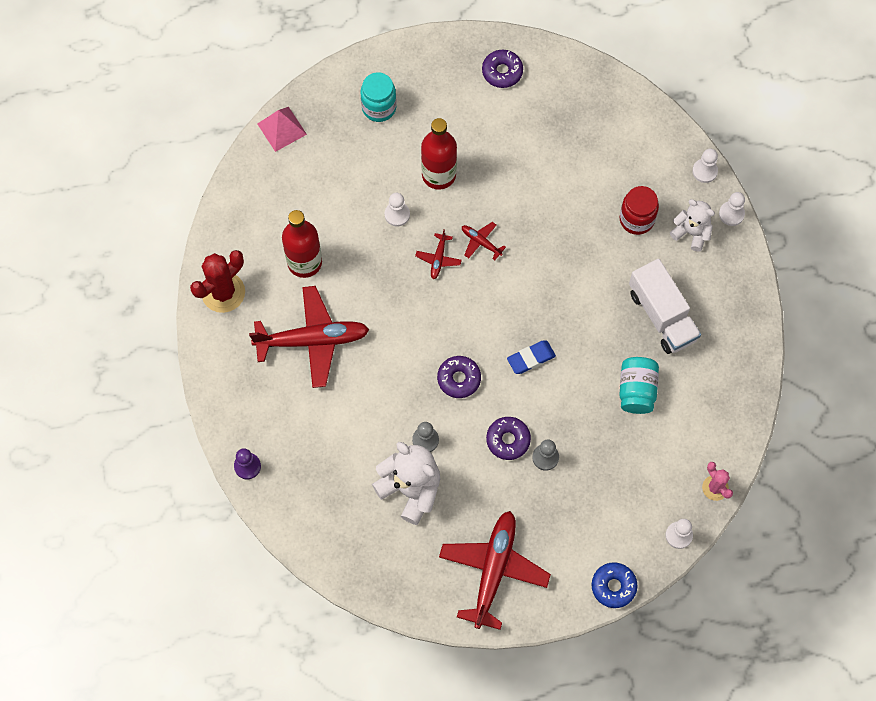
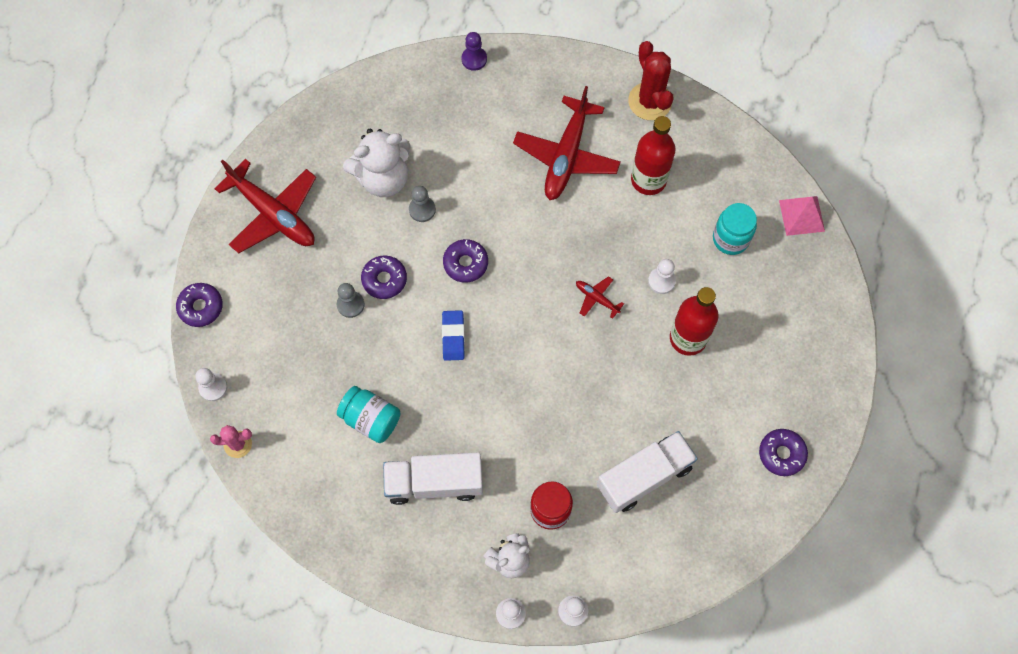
camera: 115 degrees right, 0 degrees up
turquoise jar [361,72,396,122] -> turquoise jar moved to [713,203,757,255]
red plane [462,222,506,260] -> none
blue donut [591,562,638,608] -> purple donut [176,283,223,327]
none -> white truck [597,431,698,513]

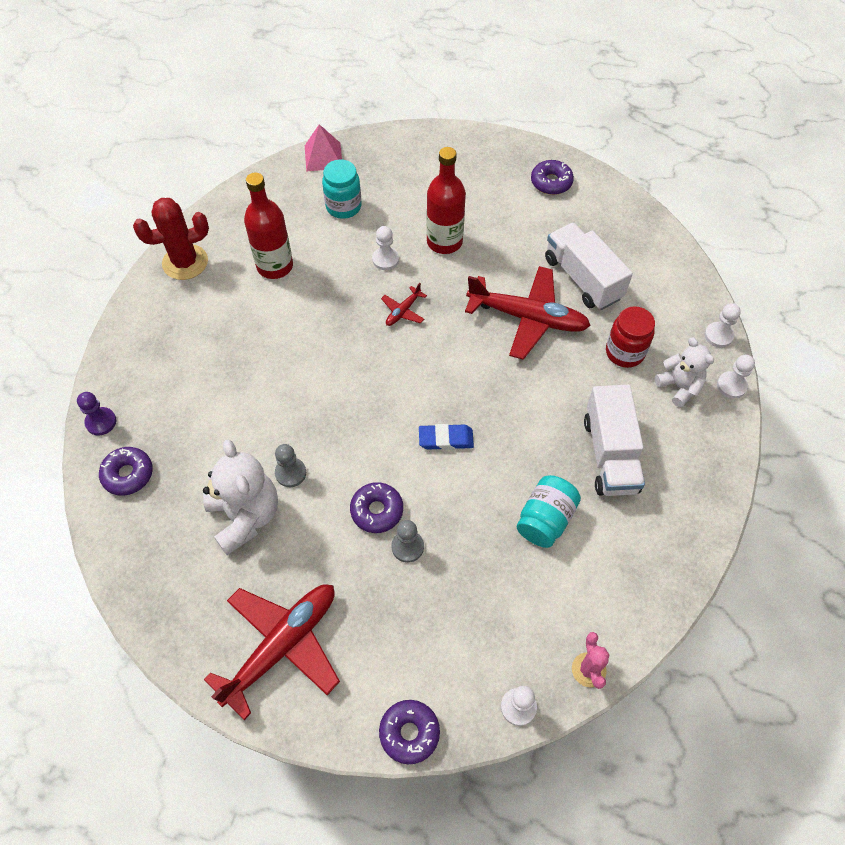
camera: 90 degrees left, 10 degrees down
purple donut [443,239,488,283] -> purple donut moved to [99,447,153,496]
red plane [513,86,621,200] -> red plane moved to [465,266,591,360]

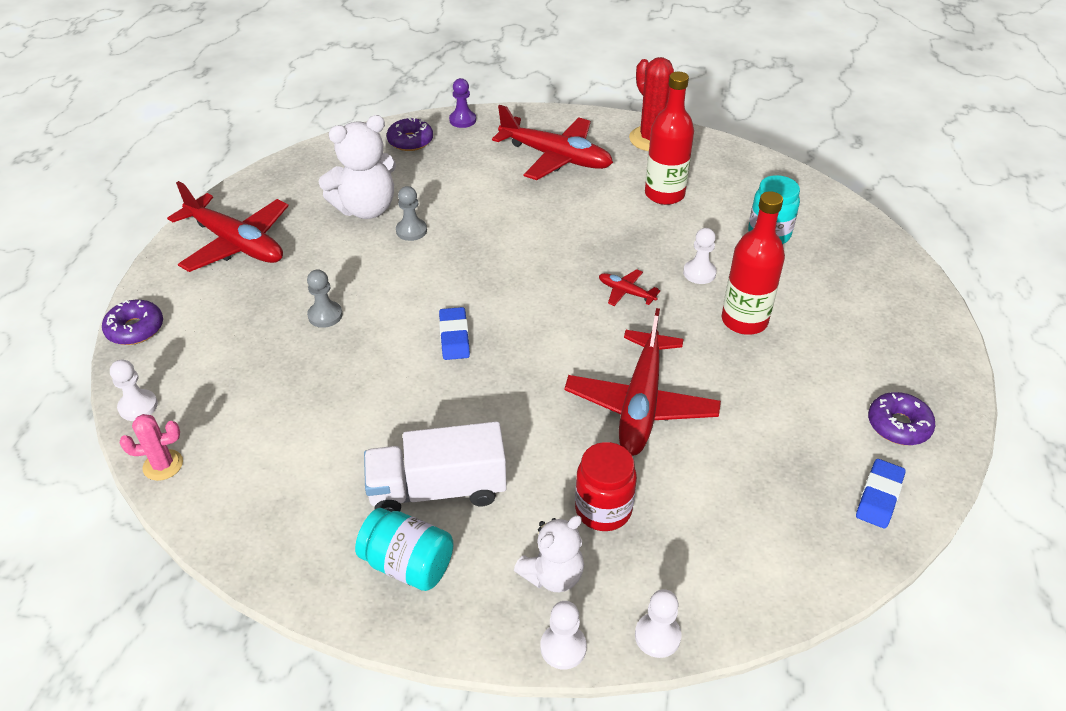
camera: 85 degrees right, 15 degrees down
pink pyramid [305,124,342,172] -> none
purple donut [350,482,403,533] -> none
turquoise jar [517,475,581,548] -> turquoise jar moved to [355,508,454,591]
white truck [545,223,633,310] -> none
none -> red plane [492,105,613,180]
none -> blue eraser [856,459,906,529]

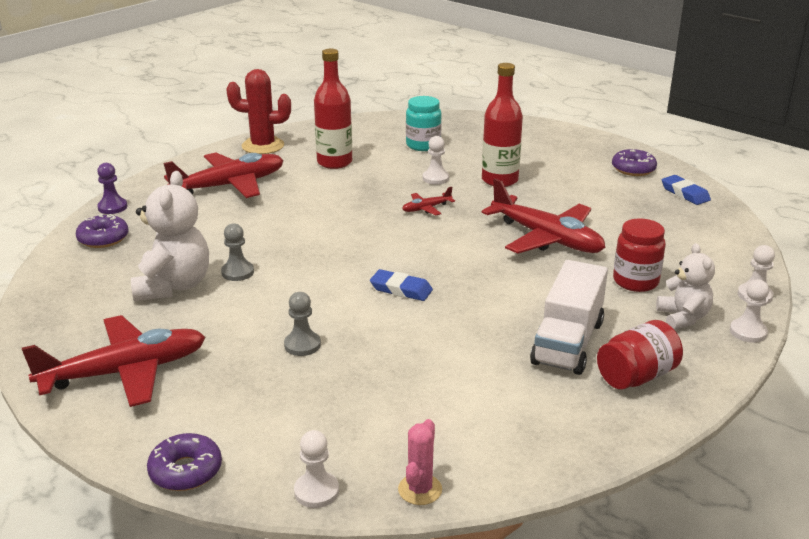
camera: 60 degrees left, 15 degrees down
turquoise jar [355,508,454,591] -> red jar [597,320,683,389]

